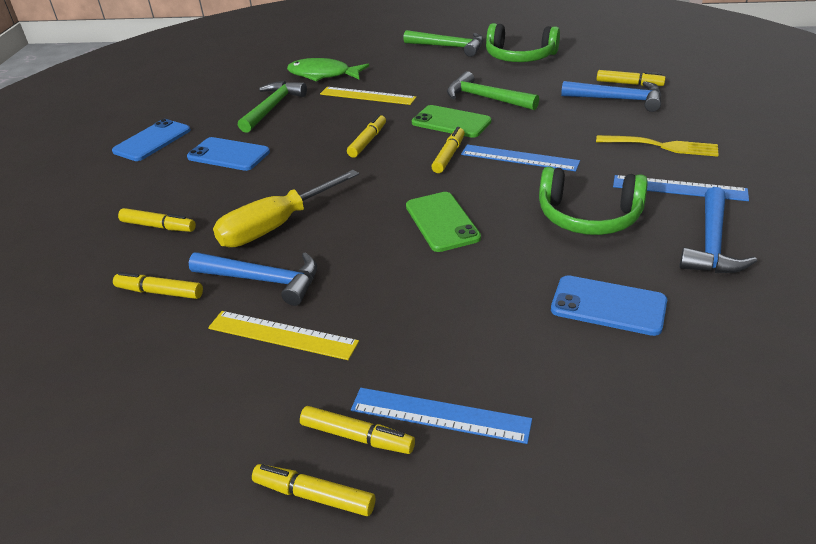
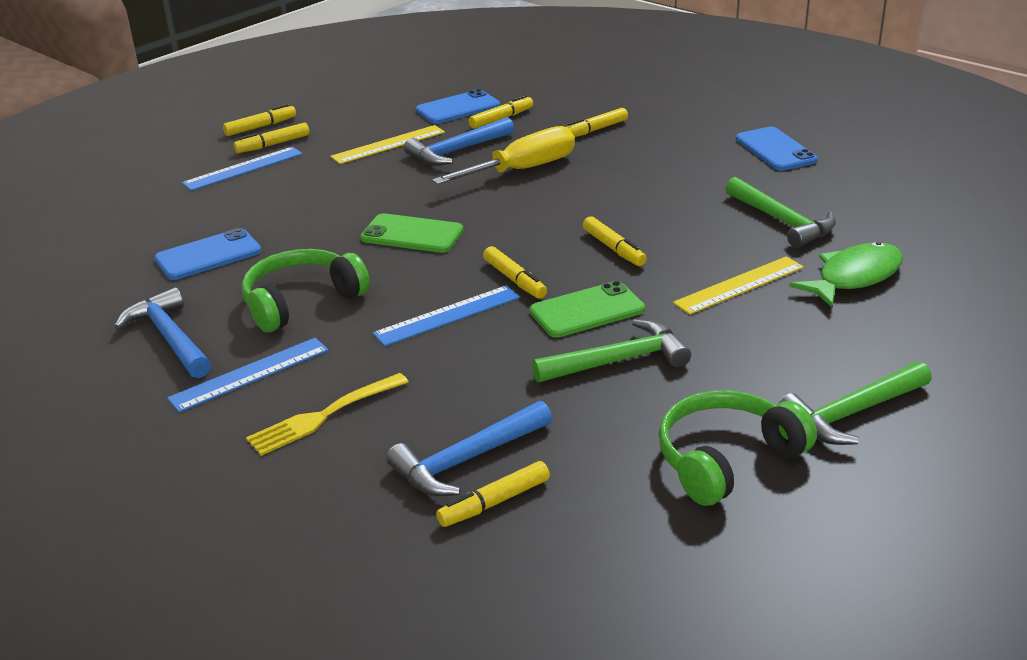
camera: 125 degrees right, 5 degrees down
blue phone [187,137,270,171] -> blue phone moved to [416,89,500,124]
yellow screwdriver [213,170,359,248] -> yellow screwdriver turned 60 degrees clockwise [432,126,575,185]

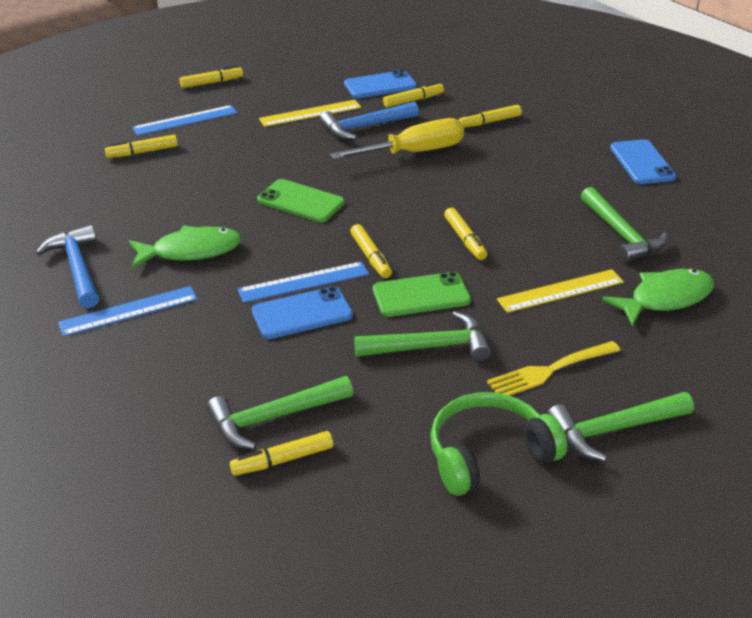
camera: 10 degrees right, 5 degrees up
blue phone [154,228,261,280] -> blue phone moved to [252,286,353,339]
yellow marker [234,123,310,153] -> yellow marker moved to [105,135,178,158]
green headphones [242,249,370,333] -> green fish [129,225,242,268]
yellow fork [246,373,409,456] -> yellow fork moved to [487,341,621,396]
blue hammer [386,401,552,497] -> green hammer [207,376,353,450]

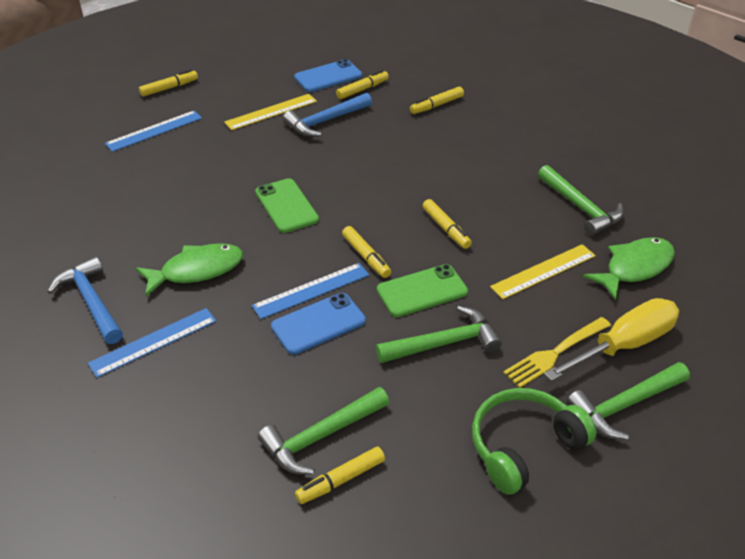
camera: 10 degrees left, 5 degrees up
yellow marker [105,135,178,158] -> none
green phone [257,179,345,222] -> green phone turned 45 degrees clockwise [255,178,319,233]
yellow screwdriver [330,118,464,159] -> yellow screwdriver moved to [544,298,679,381]
blue phone [610,139,676,184] -> none

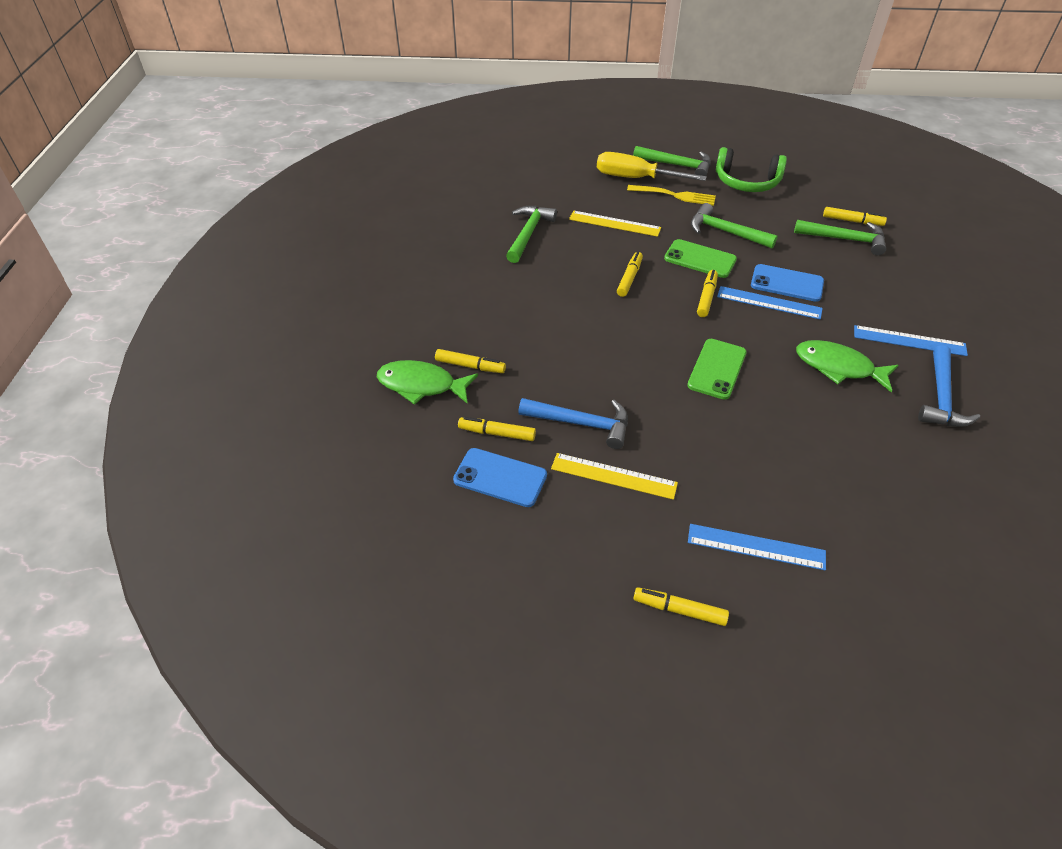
camera: 130 degrees left, 5 degrees up
green fish [583,237,675,301] -> green fish moved to [377,360,478,405]

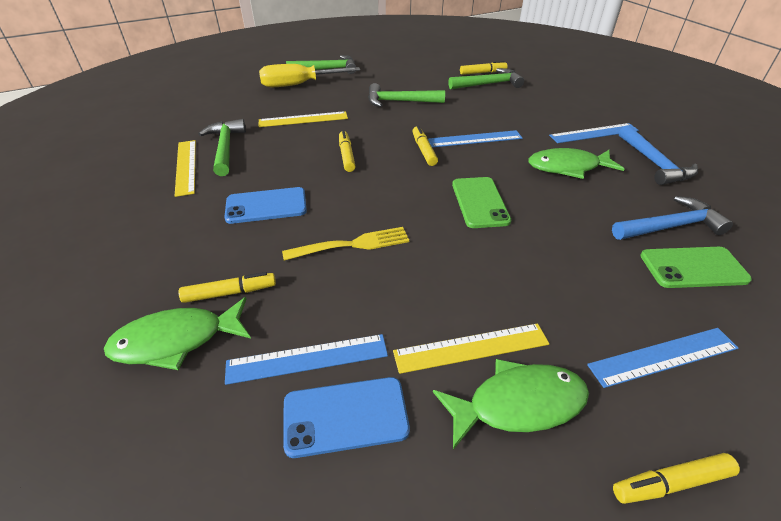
camera: 30 degrees left, 5 degrees down
yellow marker [458,417,536,441] -> blue ruler [225,334,388,385]
blue hammer [518,398,628,449] -> blue hammer moved to [612,196,733,240]
yellow fork [627,185,716,206] -> yellow fork moved to [282,227,410,261]
green phone [664,239,737,278] -> green phone moved to [640,247,752,288]
green headphones [716,147,787,192] -> none
blue phone [751,264,824,302] -> blue phone moved to [224,187,307,224]
none -> yellow ruler [175,140,196,197]
none -> green fish [433,359,589,450]

